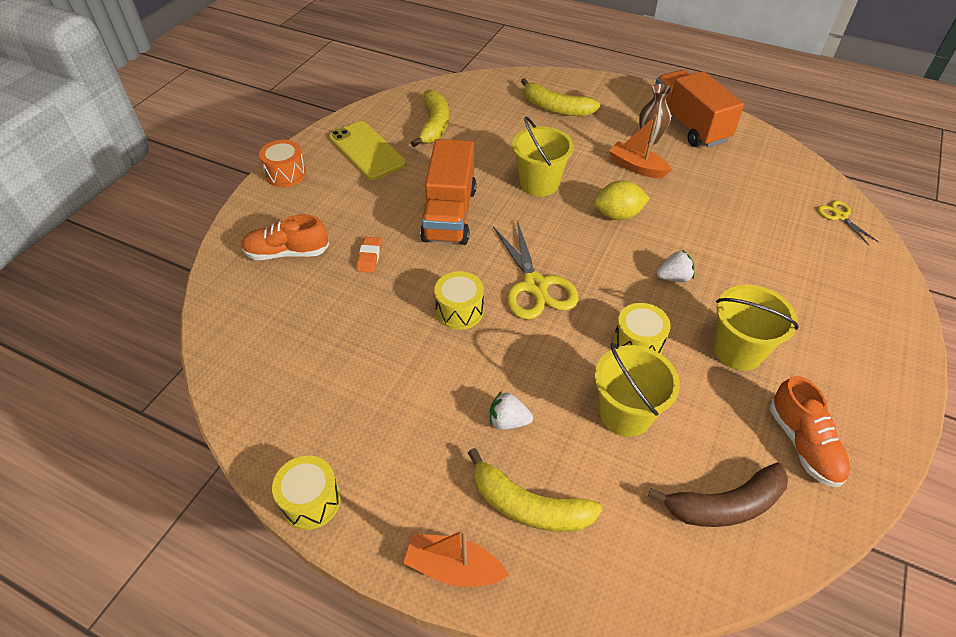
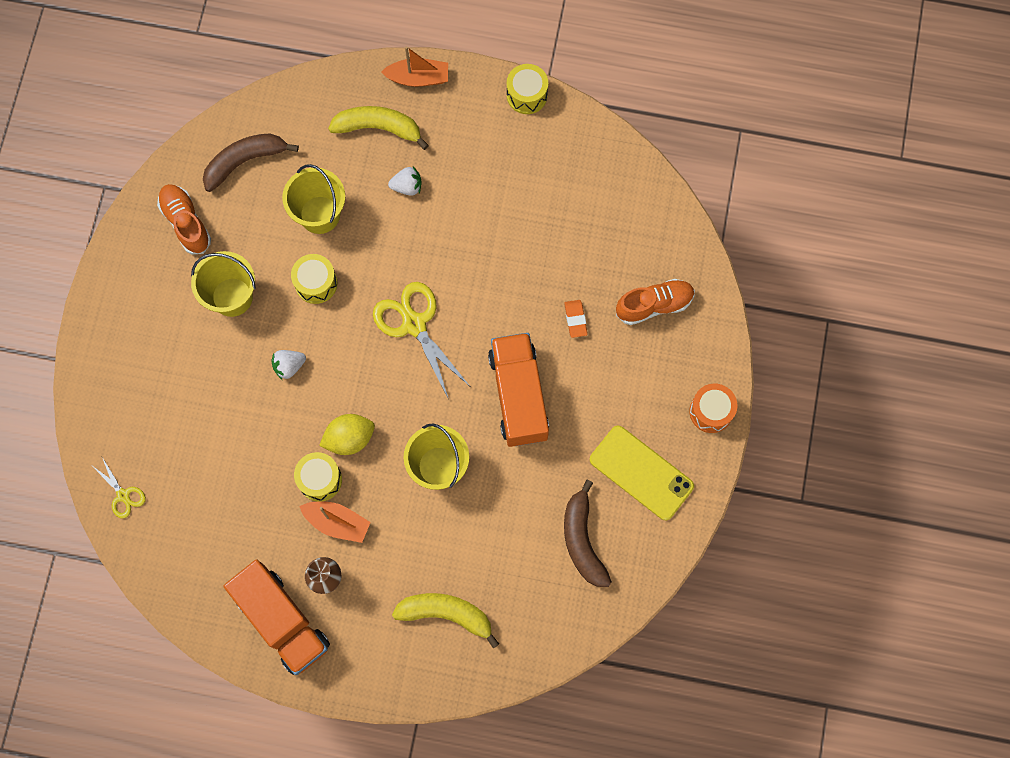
camera: 165 degrees right, 25 degrees up
yellow banana [411,89,449,147] -> brown banana [564,479,612,587]
yellow drum [434,271,484,330] -> yellow drum moved to [294,452,342,502]

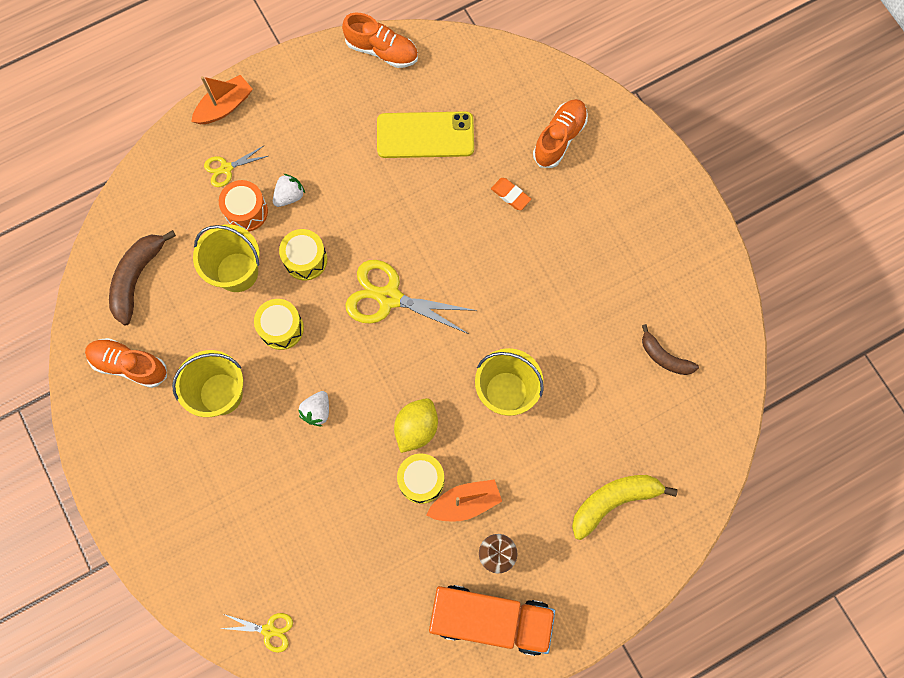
camera: 40 degrees left, 0 degrees up
yellow banana [328,106,429,150] -> yellow scissors [204,146,268,187]
orange truck [488,333,549,447] -> none
yellow drum [507,64,548,114] -> yellow drum moved to [279,229,327,281]
brown banana [564,479,612,587] -> brown banana [642,324,699,375], size x0.64
yellow phone [590,425,694,520] -> yellow phone moved to [377,111,474,158]
orange drum [689,384,737,433] -> orange drum moved to [219,180,268,232]
none -> orange shoe [342,12,418,68]

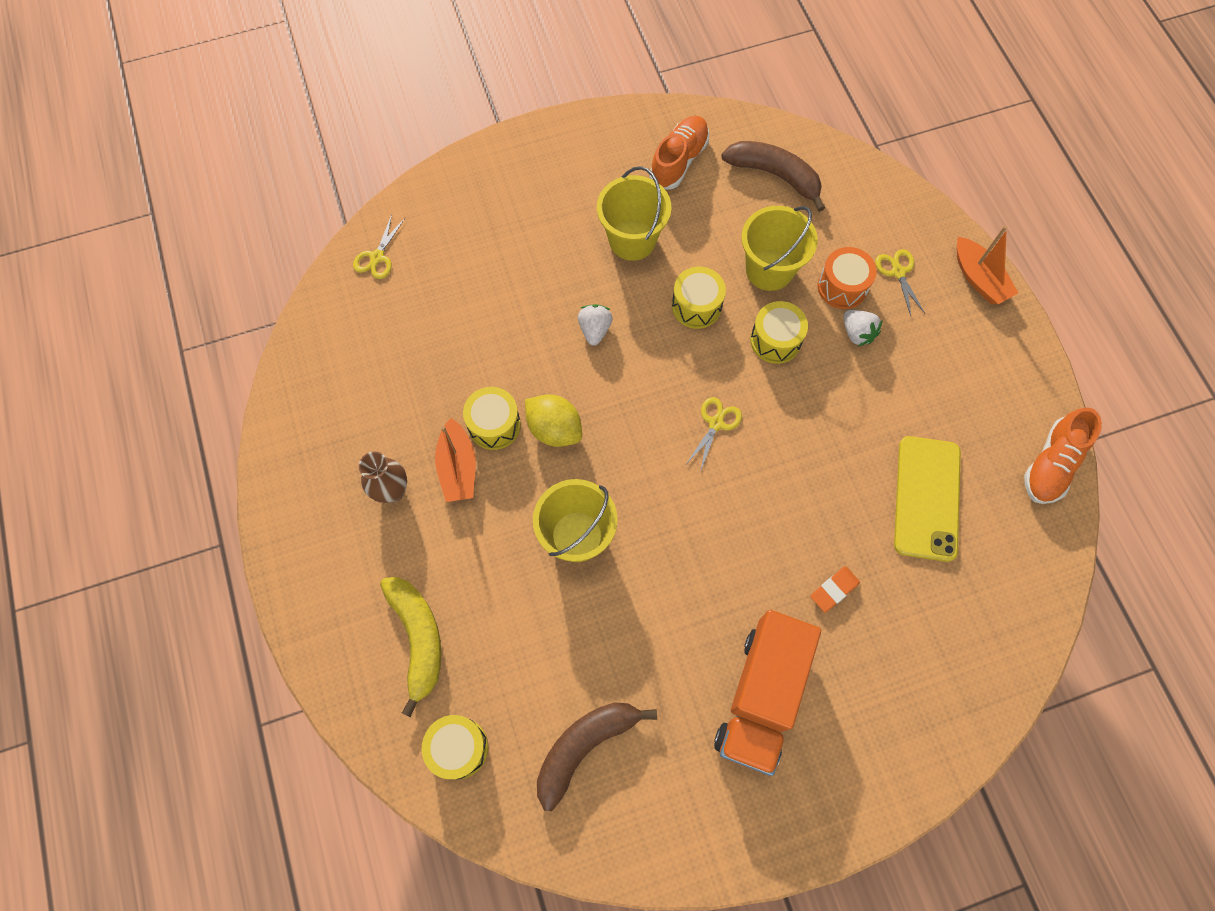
camera: 100 degrees right, 5 degrees down
white strawberry [298,391,329,426] -> white strawberry turned 60 degrees clockwise [578,304,613,346]
yellow scissors [345,260,477,334] -> yellow scissors [686,397,742,472], size x0.52
orange truck [429,585,555,656] -> orange truck moved to [714,610,821,776]
orange shoe [533,99,588,168] -> none
brown banana [642,324,699,375] -> brown banana [537,702,657,811], size x1.56
none -> yellow drum [422,715,488,779]

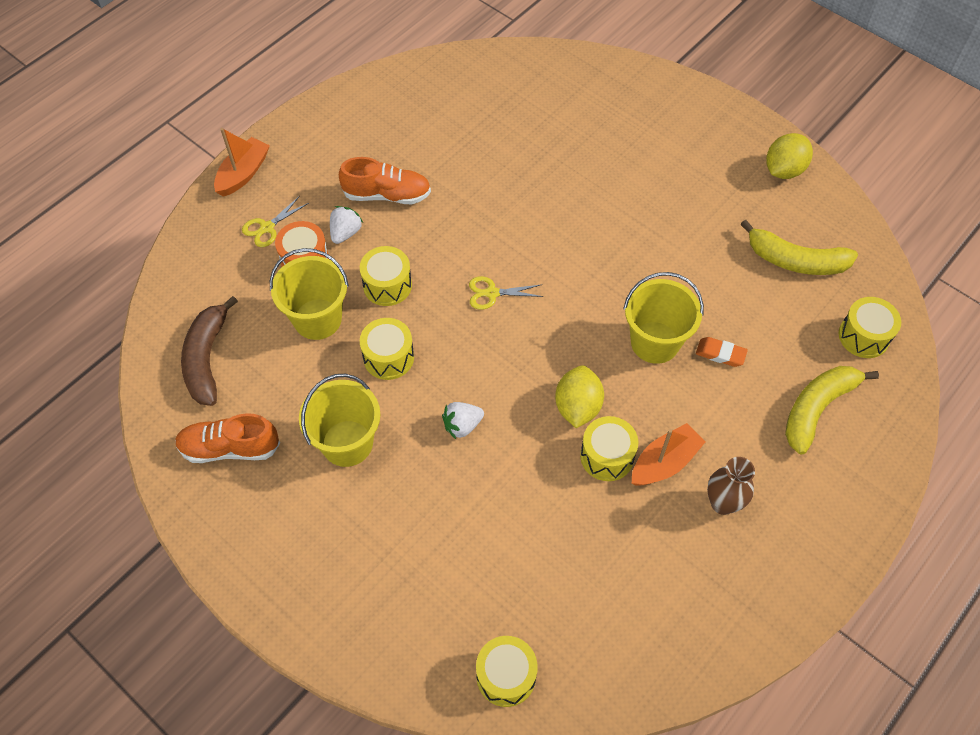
camera: 120 degrees left, 10 degrees down
yellow scissors [353,215,405,279] -> yellow drum [476,636,538,707]
brown banana [537,702,657,811] -> yellow banana [741,220,858,275]
orange truck [714,610,821,776] -> none
orange eraser [810,566,860,613] -> orange eraser moved to [696,337,748,367]
yellow phone [894,436,961,562] -> none
orange shoe [1024,407,1102,504] -> orange shoe moved to [339,157,431,204]
none -> yellow lemon [766,133,813,179]

